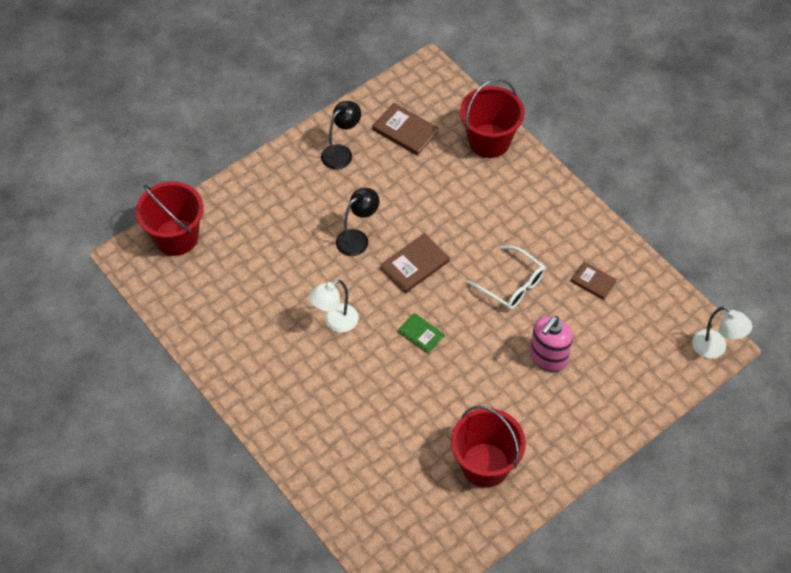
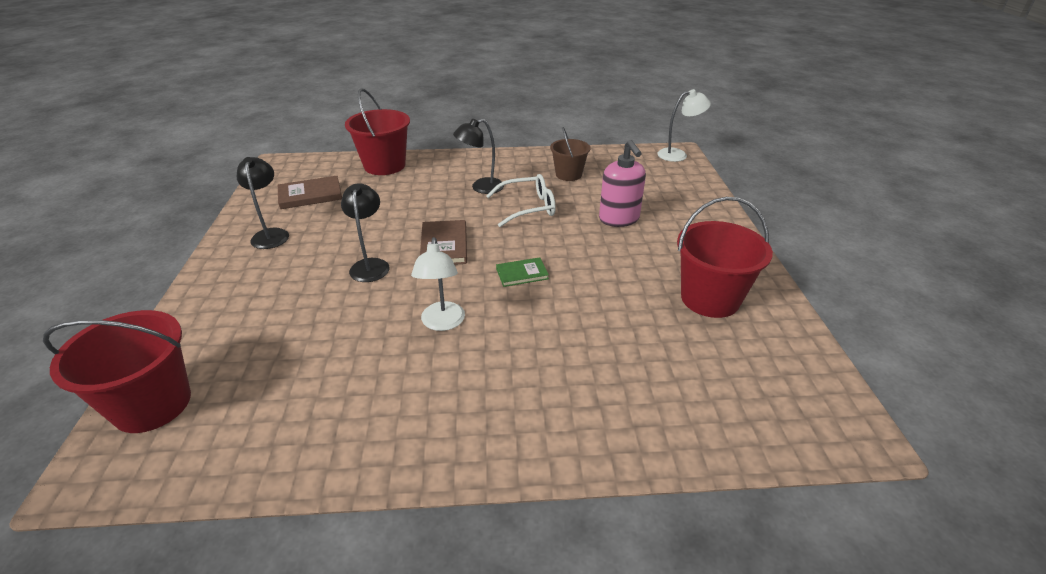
camera: 55 degrees left, 20 degrees down
brown book [571,262,617,300] -> brown bucket [550,127,591,181]
none -> black lamp [453,119,504,194]

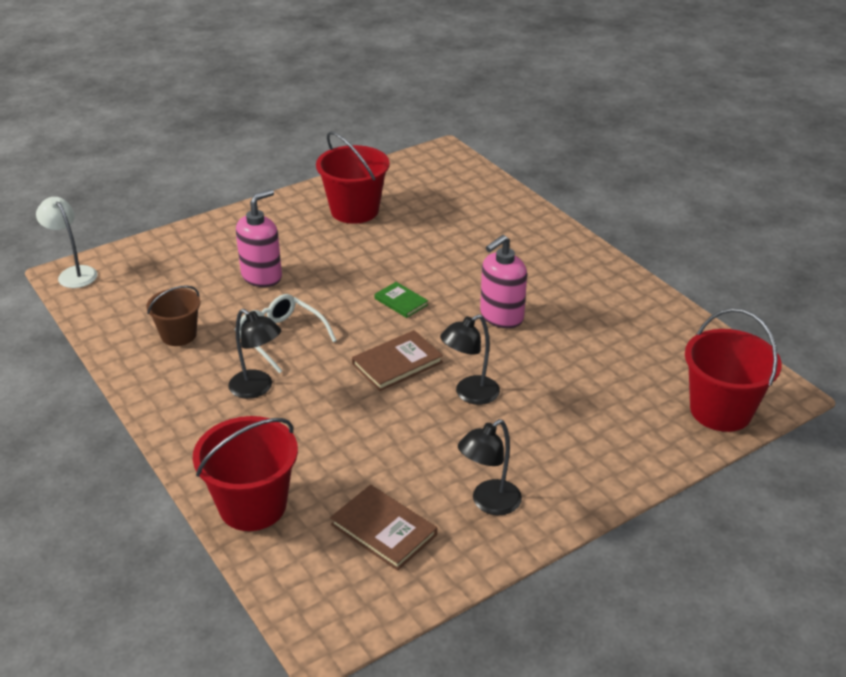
camera: 120 degrees left, 0 degrees up
white lamp [411,237,465,331] -> pink soap dispenser [480,235,527,328]

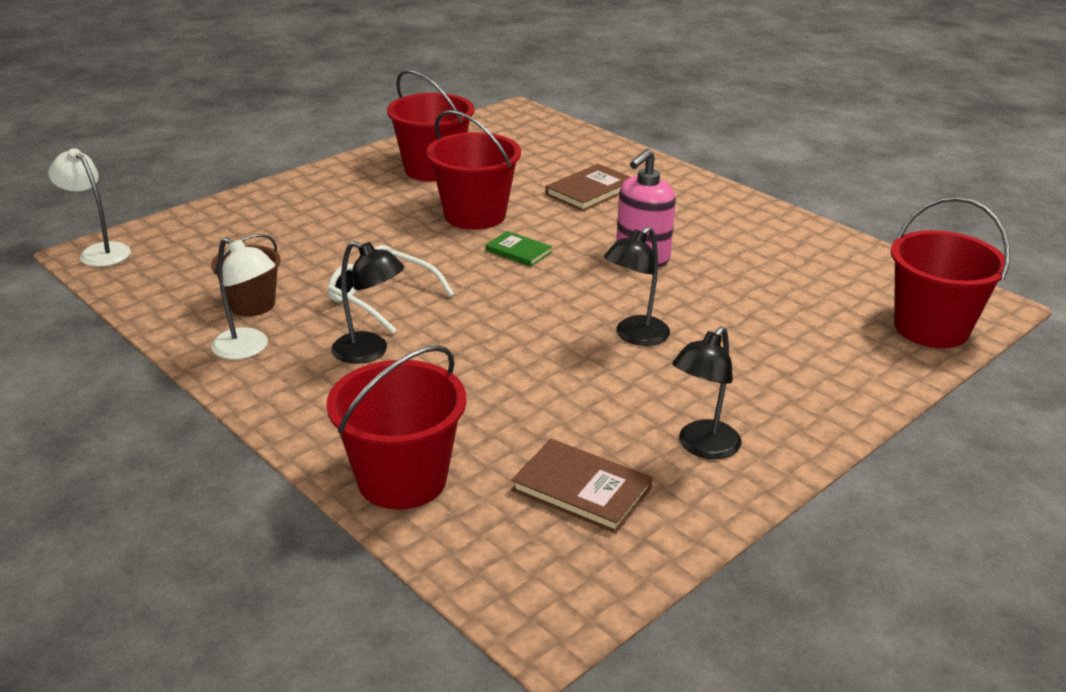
camera: 10 degrees left, 5 degrees down
pink soap dispenser [236,189,282,287] -> none
brown book [352,330,443,391] -> brown book moved to [545,164,631,211]
none -> white lamp [211,237,275,360]
none -> red bucket [426,110,521,230]

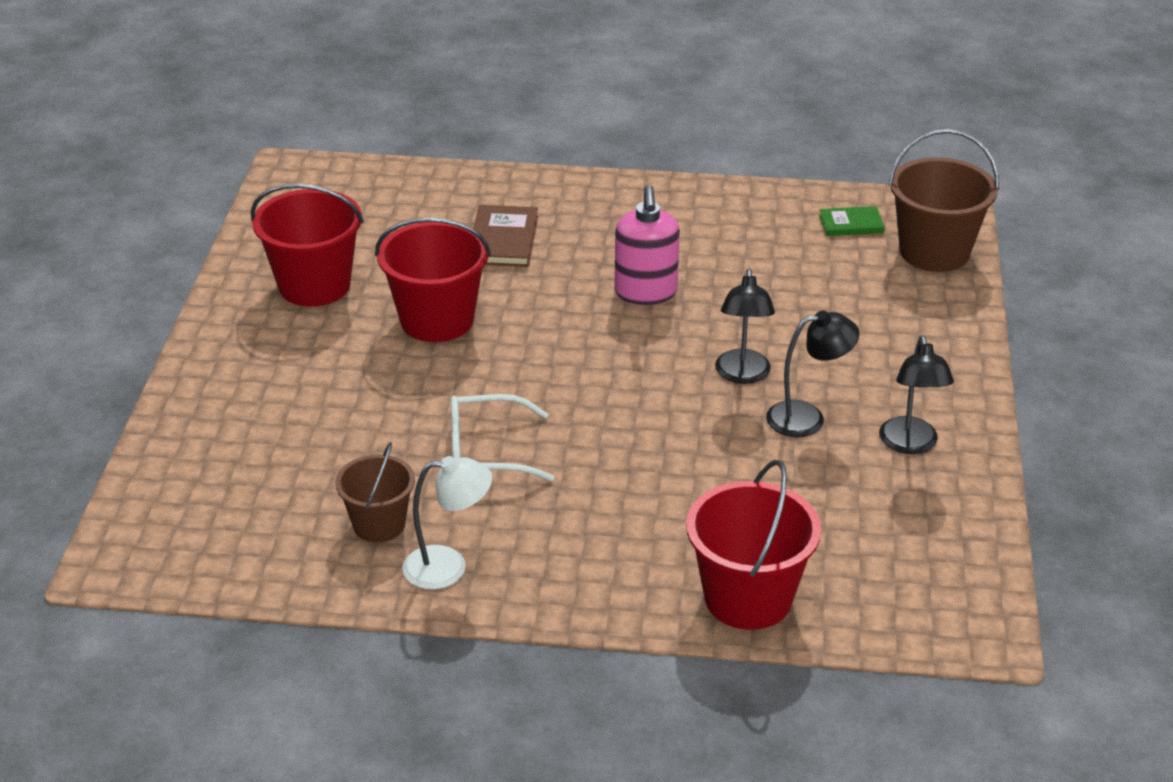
camera: 40 degrees left, 5 degrees up
white lamp [48,148,131,267] -> none
black lamp [331,241,404,364] -> black lamp moved to [766,311,859,437]
green book [486,231,552,267] -> green book moved to [819,206,885,236]
brown book [511,439,653,534] -> none
red bucket [891,197,1010,348] -> brown bucket [888,129,999,272]

